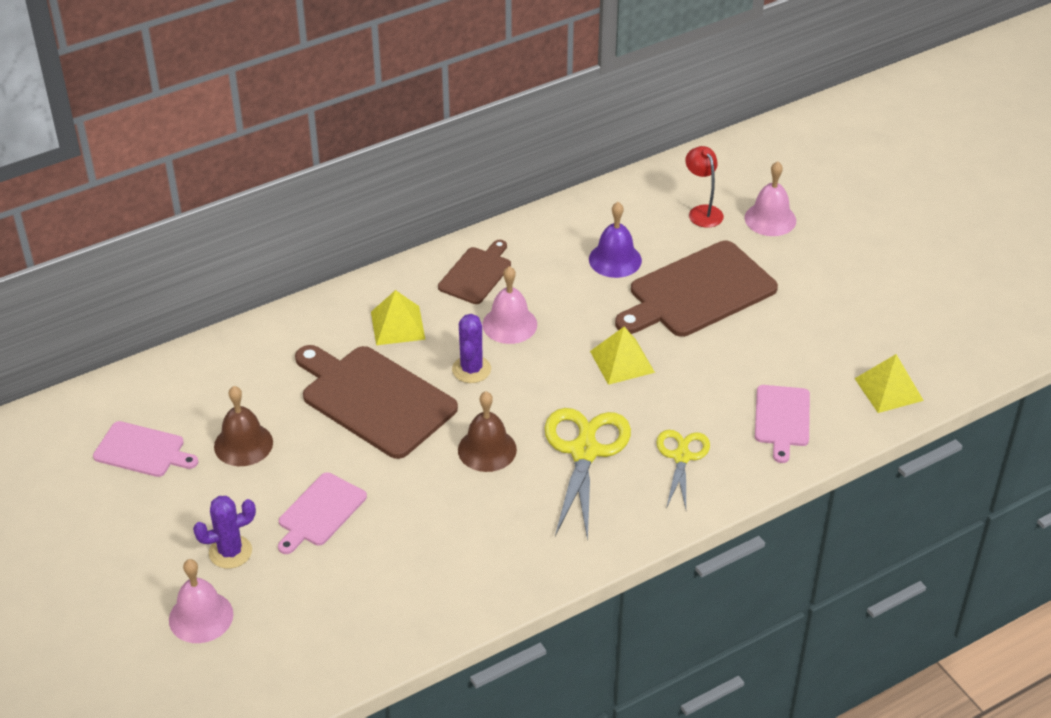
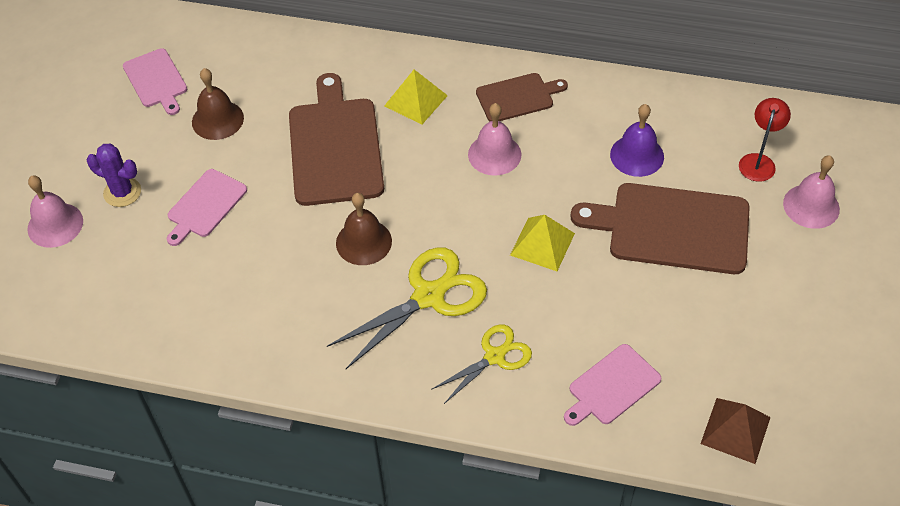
camera: 45 degrees right, 10 degrees up
pink cutting board [278,472,367,554] -> pink cutting board turned 45 degrees counterclockwise [167,169,247,246]
purple cactus [452,314,491,383] -> none
yellow pyramid [854,354,924,413] -> brown pyramid [700,398,770,464]

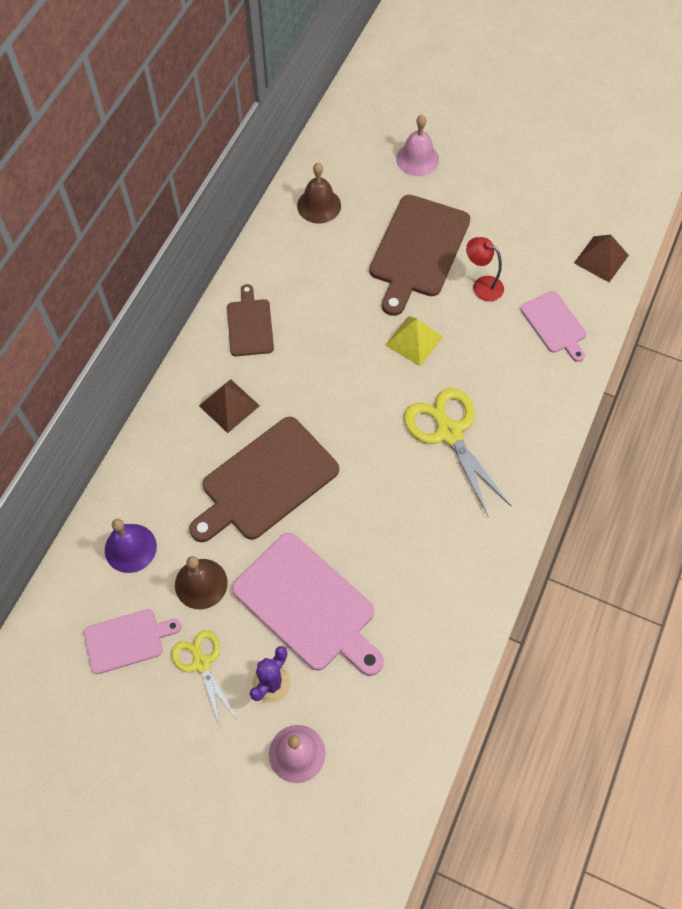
camera: 80 degrees left, 10 degrees up
pink cutting board [167,169,247,246] -> pink cutting board [232,533,384,676], size x1.79
brown cutting board [289,73,384,206] -> brown cutting board turned 45 degrees counterclockwise [189,417,339,542]
brown bell [336,193,392,265] -> brown bell moved to [297,163,341,223]
yellow pyramid [384,70,448,125] -> brown pyramid [199,379,260,433]
yellow scissors [431,324,532,404] -> yellow scissors moved to [171,630,236,725]
pink bell [468,103,521,176] -> none
purple bell [610,104,664,177] -> purple bell moved to [105,519,157,573]
red lamp [739,98,791,182] -> red lamp moved to [466,237,504,302]

